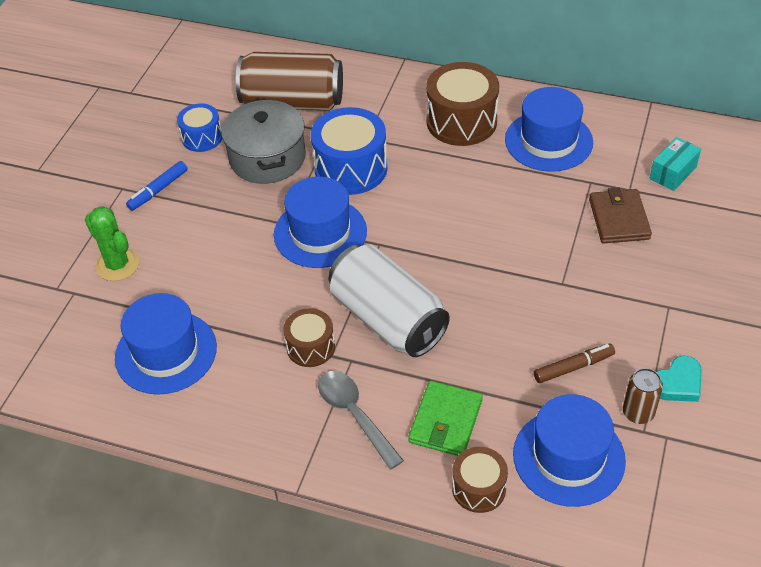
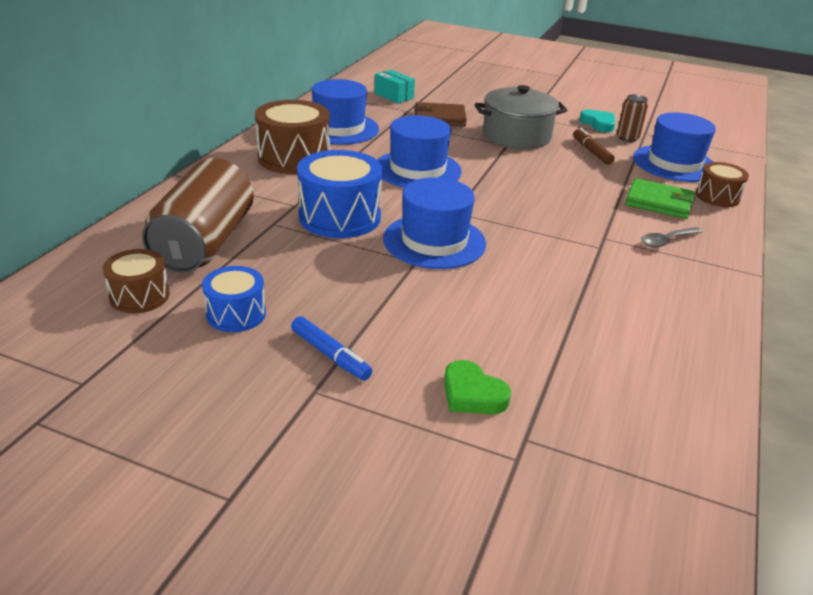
camera: 90 degrees left, 15 degrees down
green cactus [85,206,139,281] -> green heart [444,360,511,414]
blue hat [115,293,217,395] -> blue hat moved to [378,115,462,187]
grey pot [221,98,306,184] -> grey pot moved to [475,85,567,149]
brown drum [283,308,335,367] -> brown drum moved to [103,249,170,313]
grey spoon [318,371,404,469] -> grey spoon [641,227,703,248], size x0.66
white can [328,245,450,357] -> none

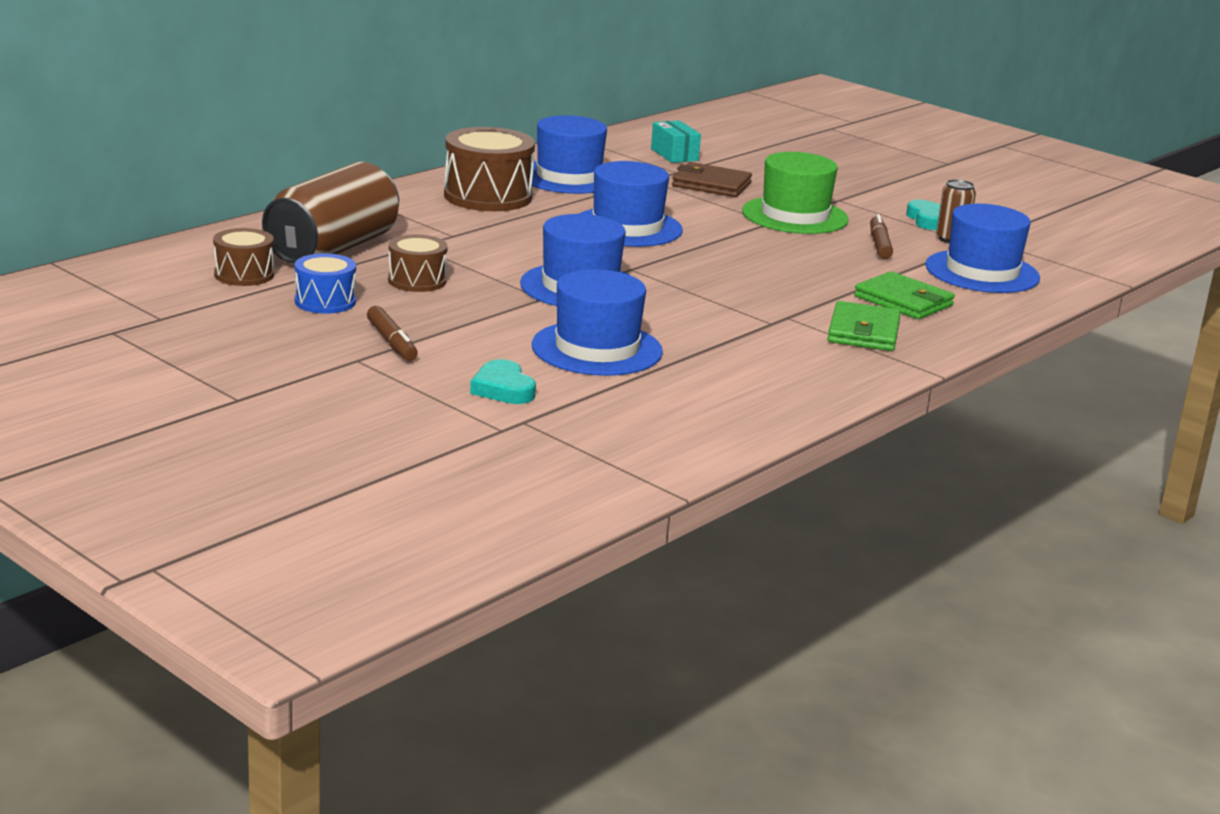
camera: 20 degrees right, 10 degrees down
blue marker [291,316,372,380] -> brown marker [367,306,418,361]
blue drum [297,150,383,238] -> none
green heart [444,360,511,414] -> turquoise heart [470,359,536,404]
grey pot [475,85,567,149] -> green hat [742,152,849,234]
grey spoon [641,227,703,248] -> green wallet [828,301,901,351]
brown drum [696,162,749,207] -> brown drum moved to [388,234,448,292]
none -> blue hat [532,269,663,376]

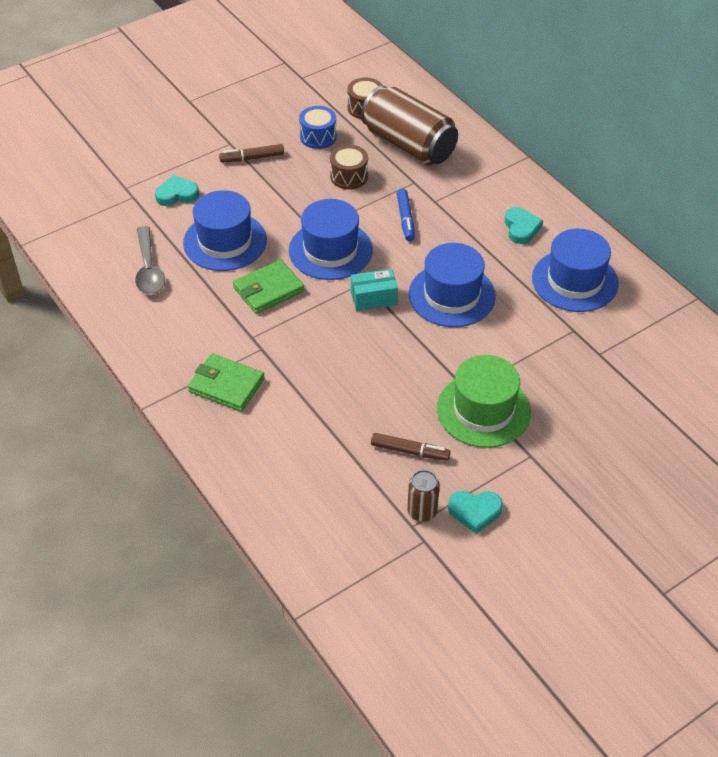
camera: 105 degrees right, 25 degrees up
brown drum [444,127,535,211] -> turquoise heart [505,207,543,244]
turquoise box [651,120,701,163] -> turquoise box moved to [351,269,398,311]
brown wallet [672,162,752,197] -> none
green wallet [854,271,955,319] -> green wallet moved to [233,259,305,314]
blue hat [925,204,1040,293] -> none
none -> grey spoon [135,226,165,294]
none -> blue marker [397,189,415,241]

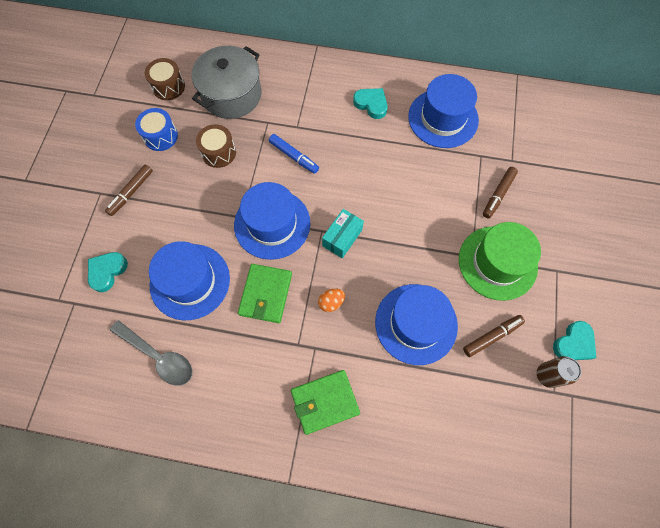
camera: 45 degrees left, 20 degrees up
brown can [361,86,458,165] -> grey pot [191,46,261,119]
blue hat [409,243,496,327] -> blue hat moved to [375,284,458,365]
none -> orange egg [318,289,345,312]
none -> brown marker [483,167,518,219]

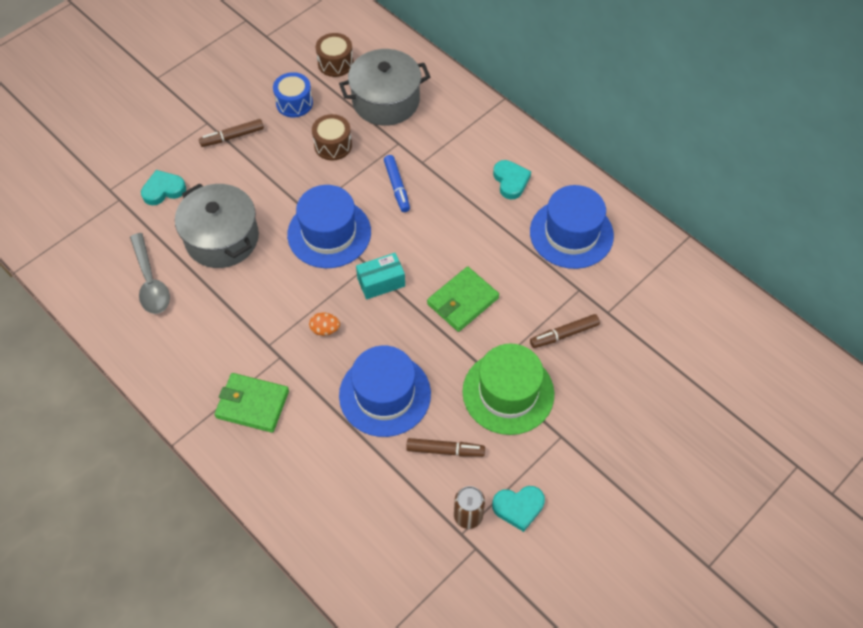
camera: 35 degrees right, 10 degrees down
blue hat [149,241,230,320] -> grey pot [175,183,259,268]
green wallet [238,264,292,323] -> green wallet moved to [427,267,499,332]

